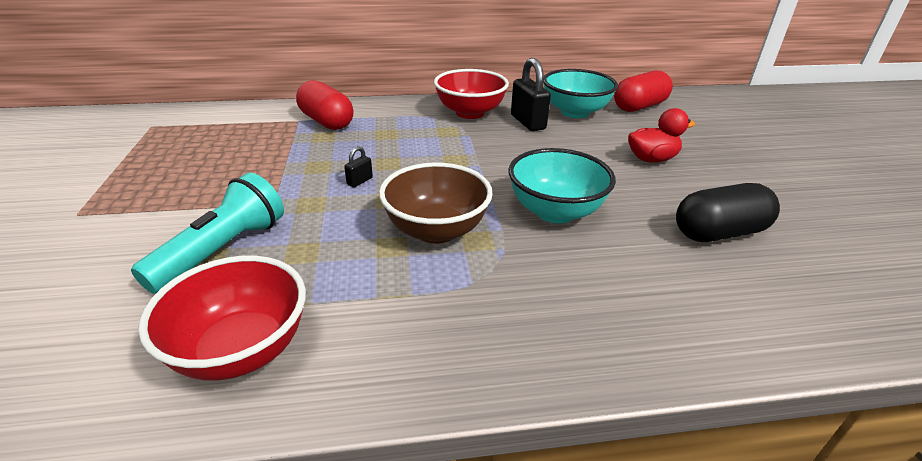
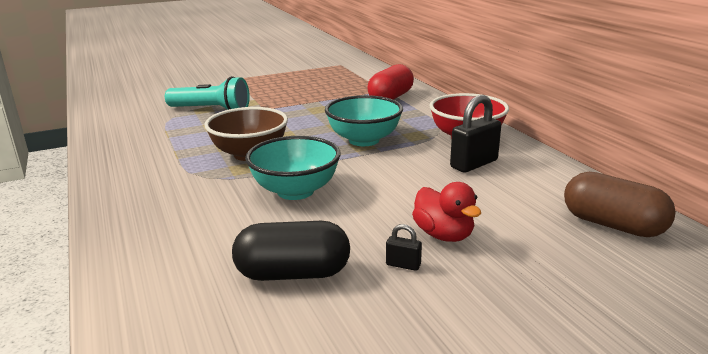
camera: 75 degrees right, 10 degrees down
red bowl [138,256,306,381] -> none
black padlock [344,146,373,187] -> black padlock moved to [386,224,422,271]
turquoise bowl [543,69,618,118] -> turquoise bowl moved to [325,95,403,146]
red capsule [614,70,673,112] -> brown capsule [564,172,676,237]
black capsule [676,183,780,242] -> black capsule turned 60 degrees counterclockwise [232,221,350,281]

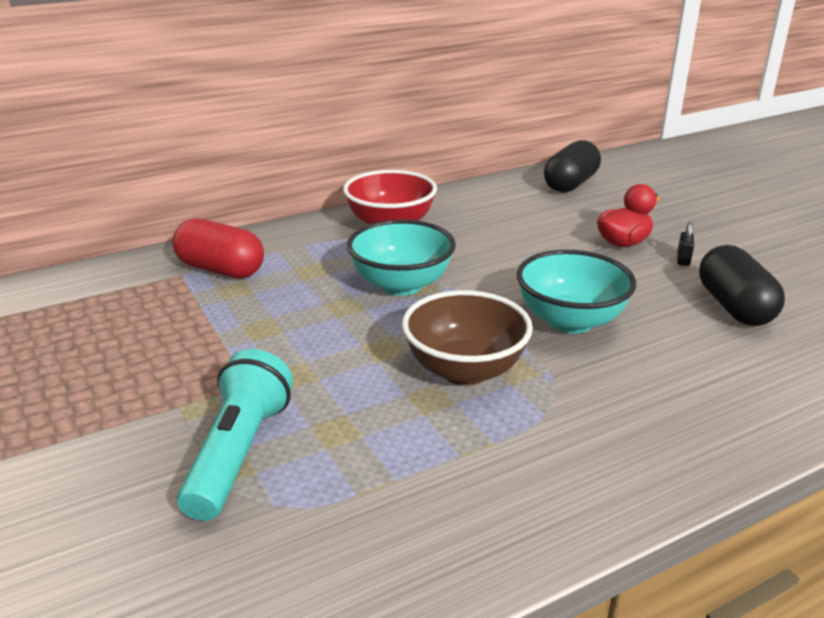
camera: 95 degrees left, 5 degrees up
black padlock [450,95,501,173] -> none
brown capsule [564,172,676,237] -> black capsule [544,140,601,193]

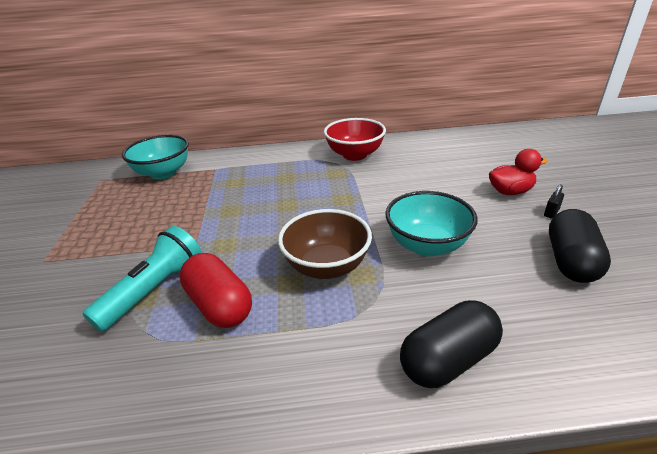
camera: 25 degrees right, 5 degrees up
red capsule [172,218,264,278] -> red capsule moved to [180,253,252,328]
turquoise bowl [347,220,456,296] -> turquoise bowl moved to [122,135,189,180]
black capsule [544,140,601,193] -> black capsule moved to [400,300,503,388]

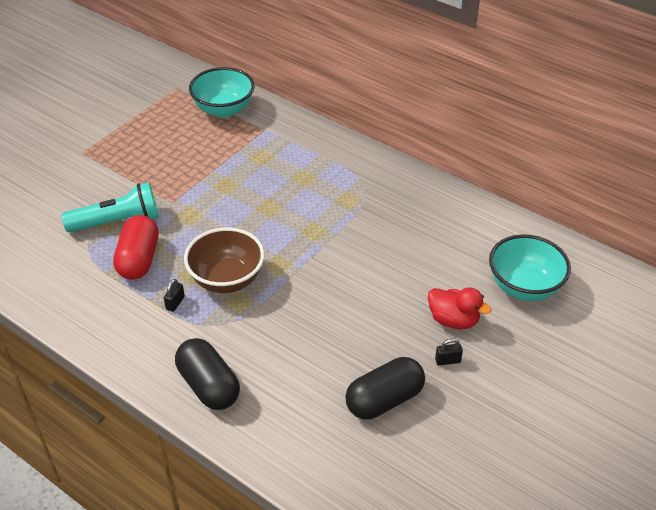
camera: 40 degrees right, 10 degrees up
red bowl [324,118,386,161] -> none
turquoise bowl [385,191,478,256] -> turquoise bowl moved to [489,234,571,301]
black capsule [400,300,503,388] -> black capsule turned 45 degrees clockwise [175,338,240,410]
none -> black padlock [164,279,185,312]

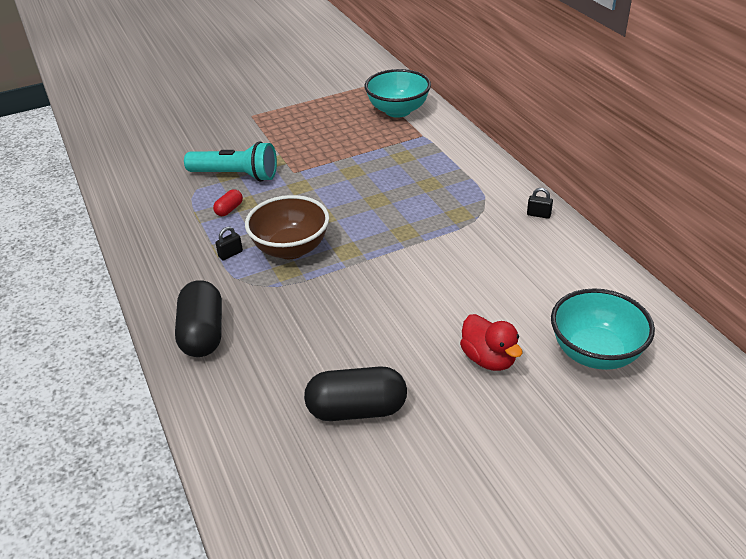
camera: 30 degrees right, 5 degrees down
red capsule [113,215,159,280] -> red capsule [213,189,243,216], size x0.48
black padlock [435,339,463,366] -> black padlock moved to [527,188,553,219]

